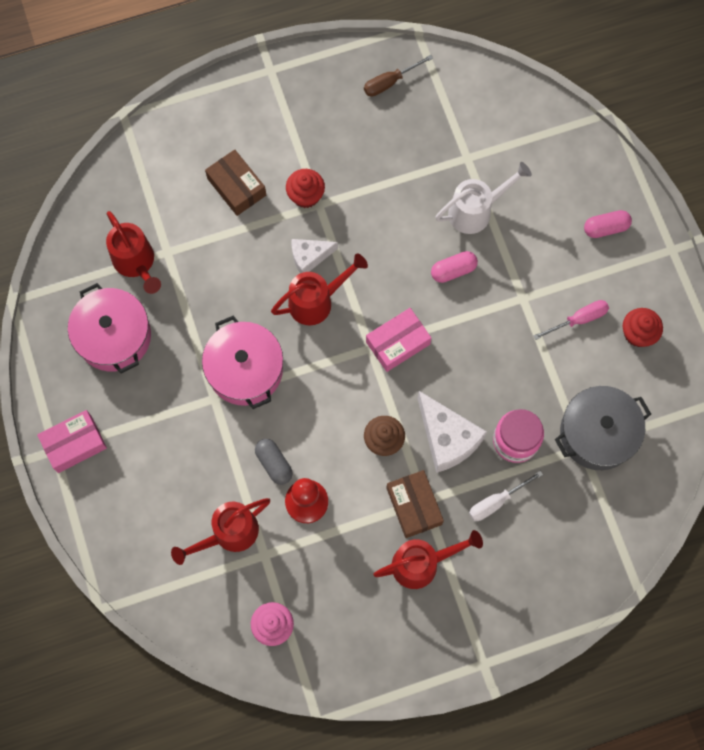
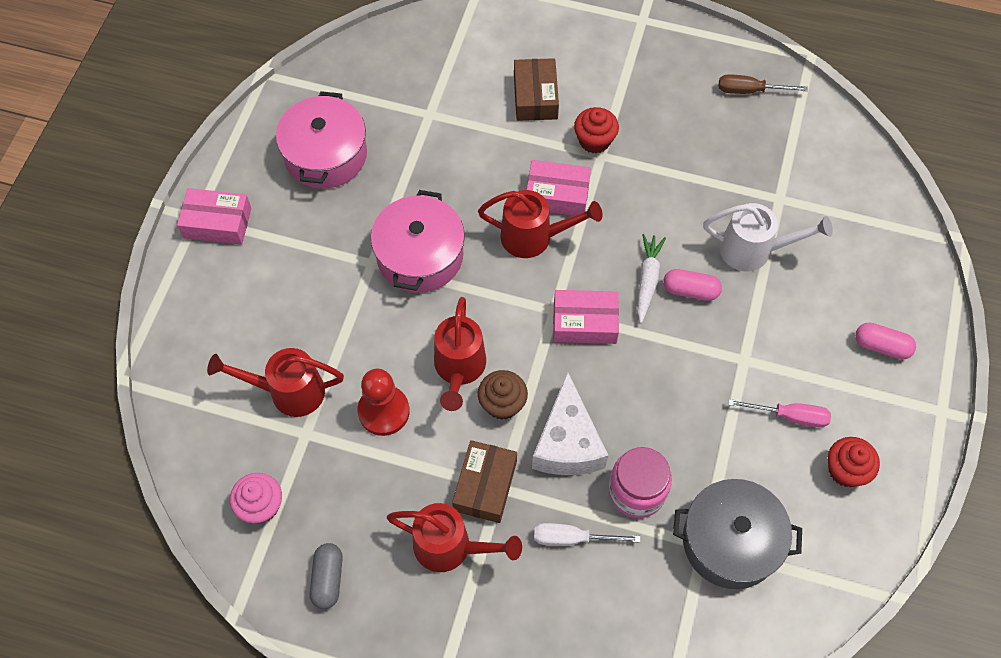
camera: 35 degrees right, 10 degrees down
red watering can [106,211,161,294] -> red watering can moved to [434,297,486,411]
grey capsule [255,439,293,485] -> grey capsule moved to [310,543,343,609]
white cheese [292,239,338,273] -> pink box [527,160,591,216]
none -> white carrot [637,234,666,323]

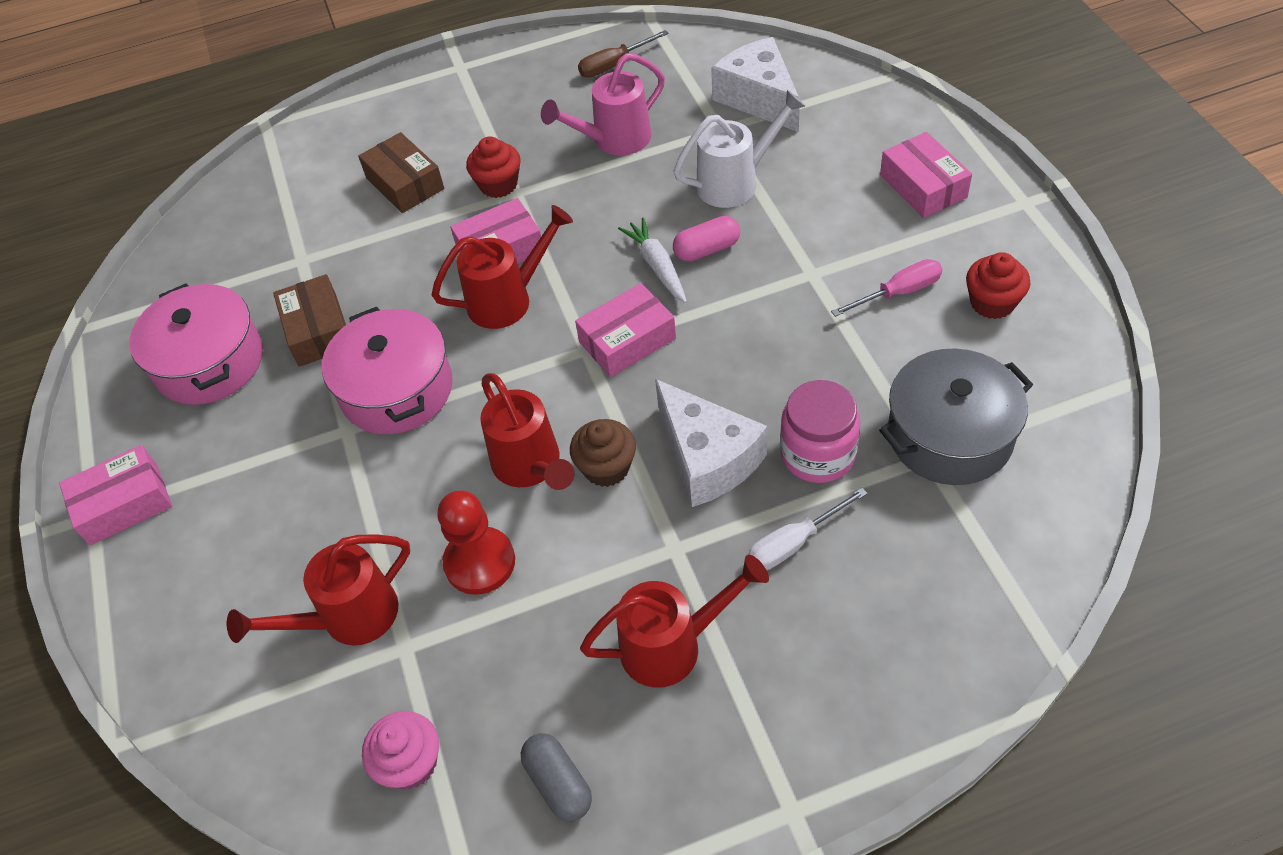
camera: 30 degrees left, 10 degrees down
brown box [452,440,517,523] -> brown box moved to [273,274,346,367]
pink capsule [855,322,916,360] -> pink box [880,132,972,218]
none -> pink watering can [541,53,665,155]
none -> white cheese [711,37,800,132]

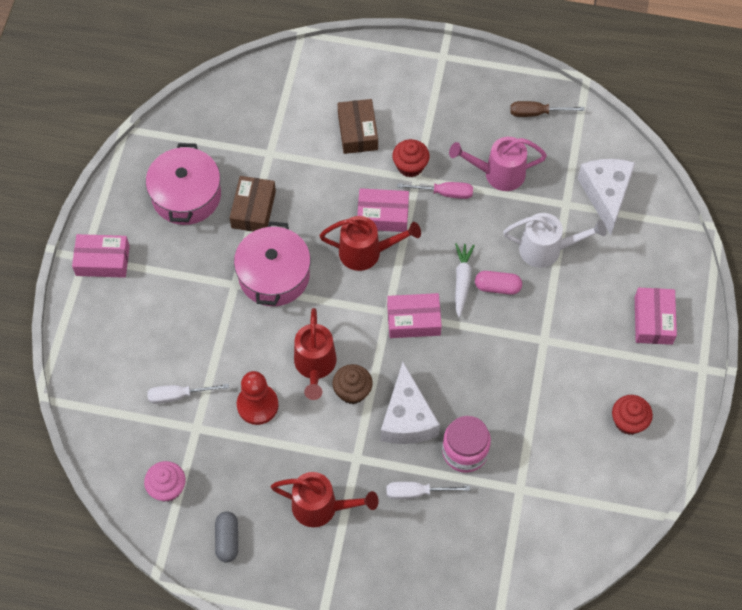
camera: 25 degrees right, 10 degrees up
red watering can [227,534,410,645] -> white screwdriver [147,383,229,404]
pink screwdriver [831,259,943,317] -> pink screwdriver moved to [397,182,473,199]
grey pot [879,349,1033,485] -> none

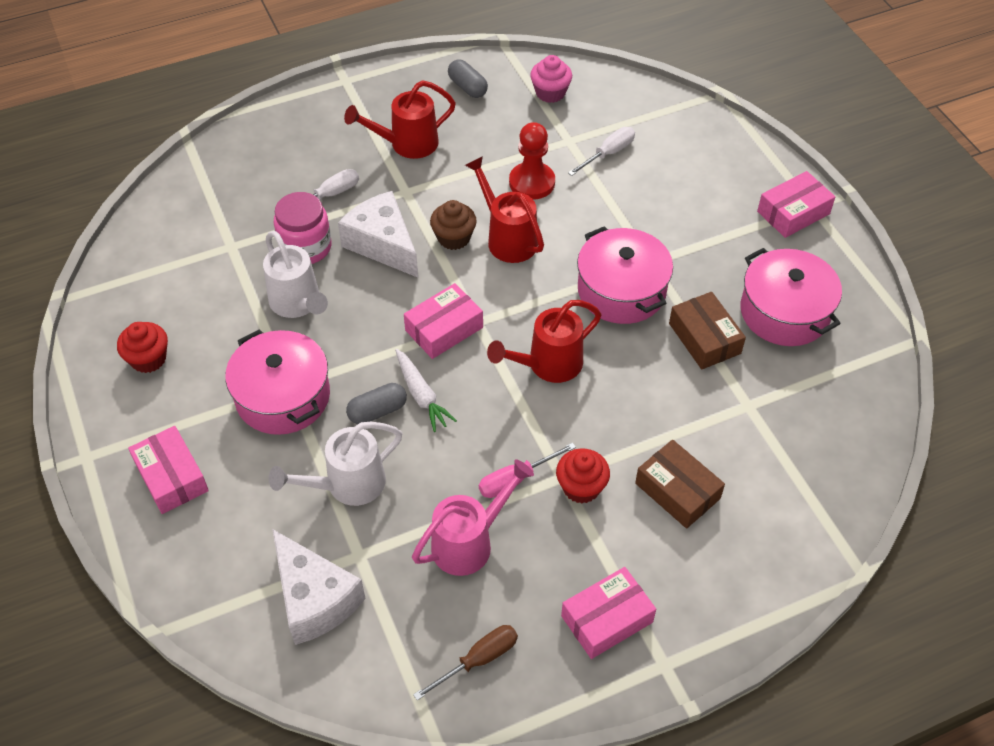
camera: 145 degrees right, 10 degrees down
pink box [357,188,409,232] -> pink box moved to [561,567,656,659]
pink capsule [475,271,522,295] -> grey capsule [346,383,407,424]
none -> pink pot [225,329,330,435]
none -> white watering can [263,231,328,318]

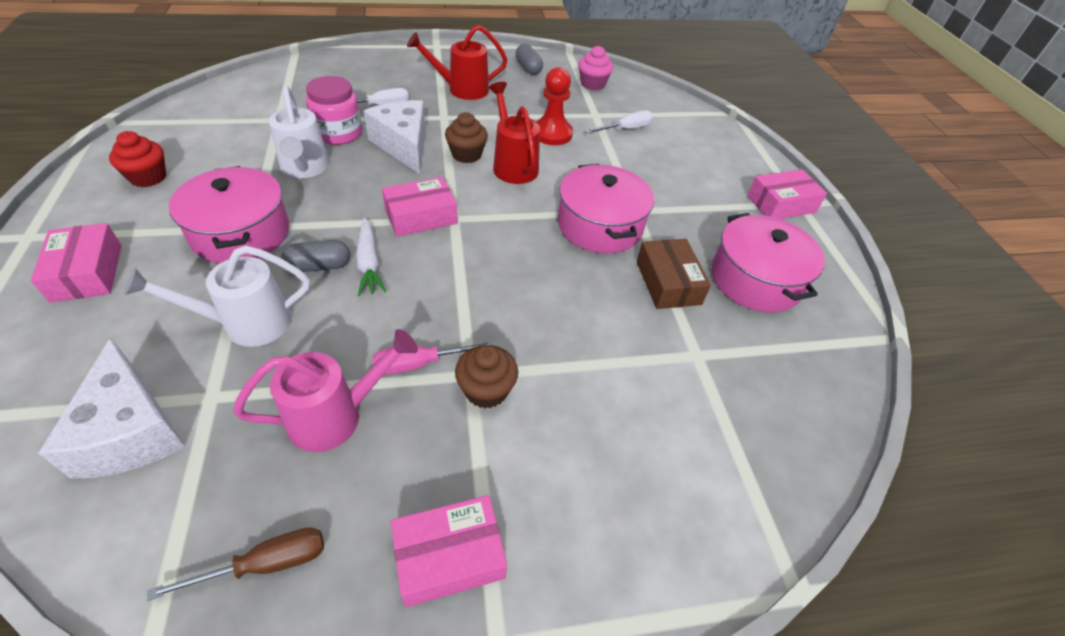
camera: 10 degrees right, 5 degrees down
red watering can [487,300,601,383] -> none
red cupcake [556,448,610,503] -> brown cupcake [455,345,518,408]
brown box [635,440,725,529] -> none

